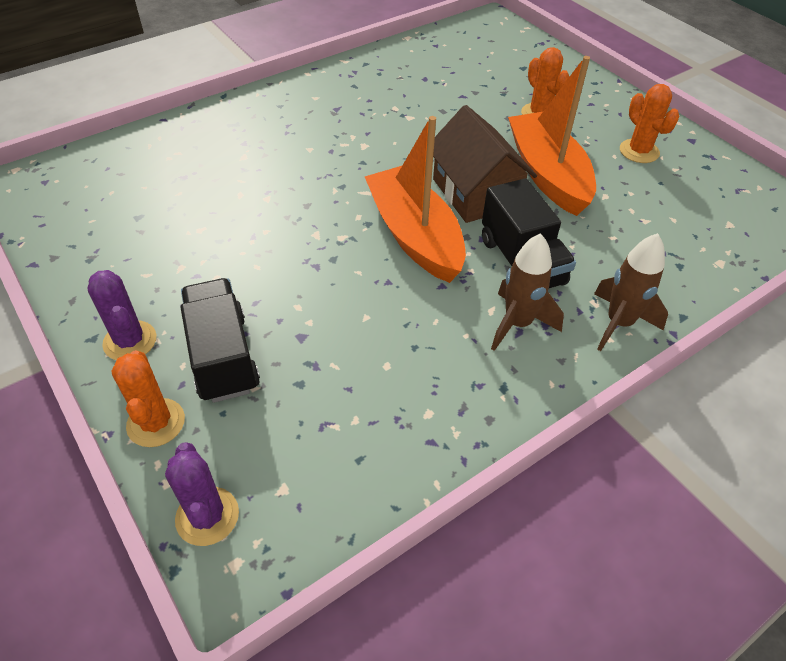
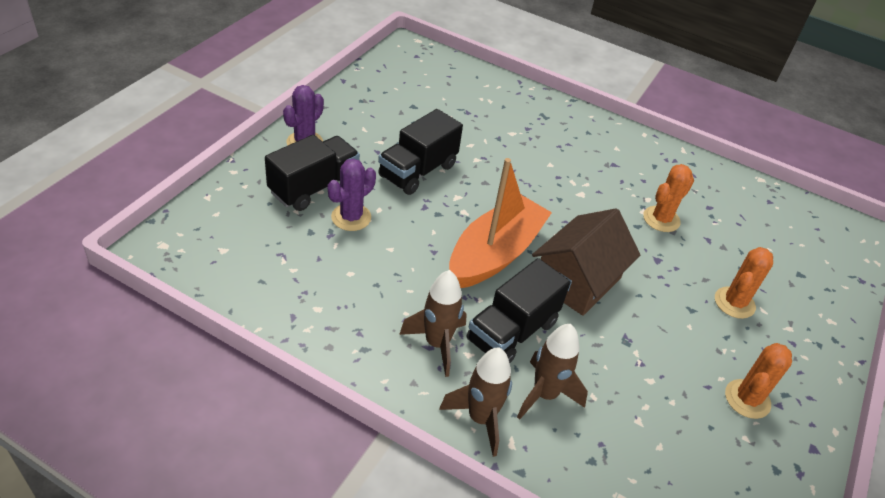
camera: 60 degrees right, 5 degrees down
orange cactus [111,350,185,447] -> orange cactus moved to [643,164,694,232]
purple cactus [165,442,239,546] -> purple cactus moved to [328,158,376,231]
orange boat [508,56,596,216] -> none
none -> black truck [378,109,463,195]
none -> brown rocket [517,324,588,420]

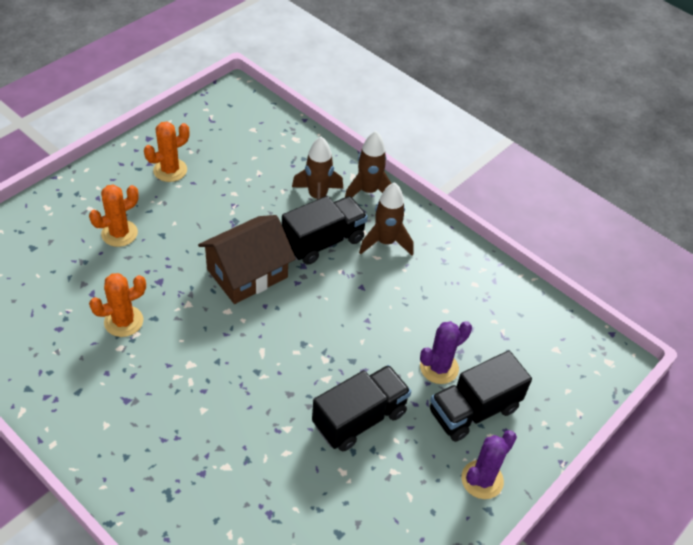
camera: 165 degrees left, 5 degrees up
orange boat [449,158,552,288] -> none

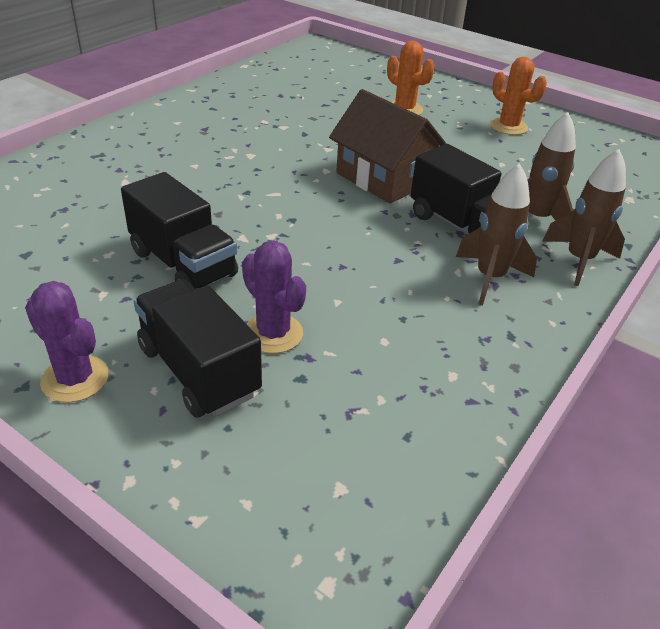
camera: 85 degrees right, 10 degrees down
orange cactus [89,273,146,337] -> none

